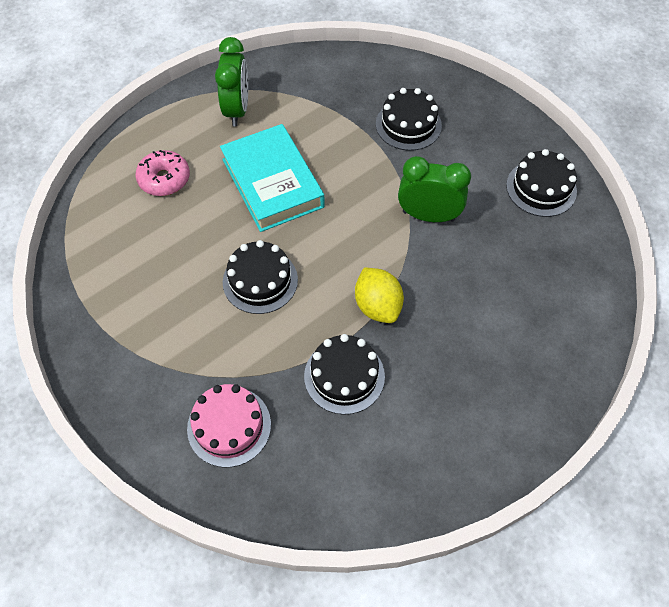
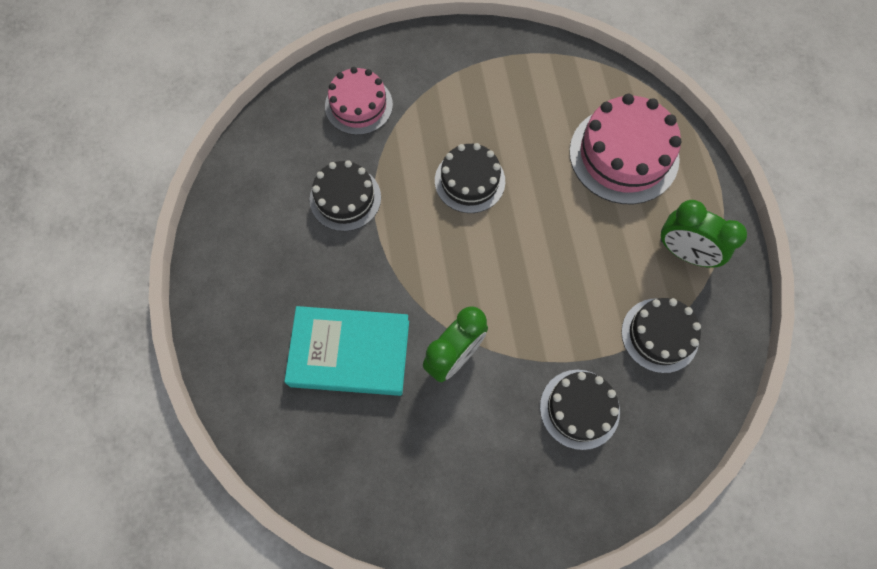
camera: 120 degrees right, 10 degrees up
pink donut [136,150,190,196] -> pink cake [569,94,682,204]
turquoise book [220,124,325,232] -> turquoise book moved to [284,306,409,396]
yellow lemon [355,267,404,323] -> none
black cake [506,149,577,217] -> black cake moved to [621,298,701,373]

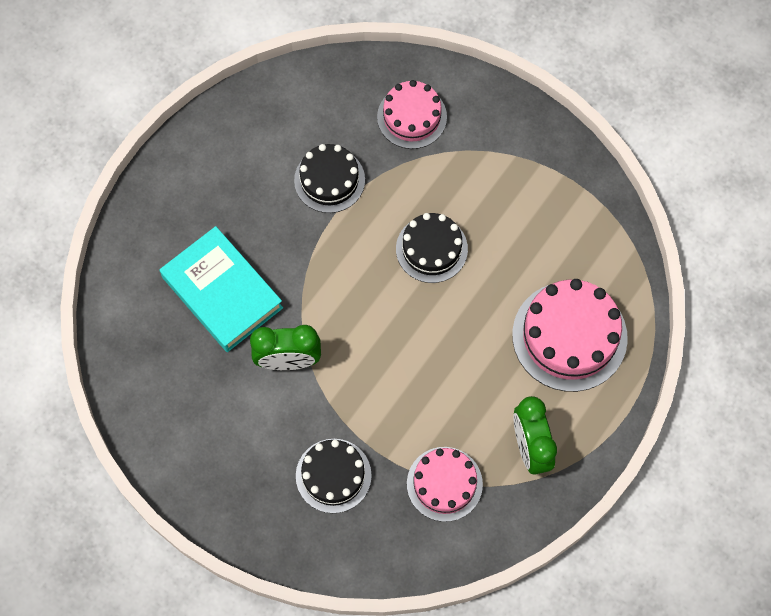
camera: 45 degrees right, 0 degrees up
black cake [621,298,701,373] -> pink cake [407,447,483,522]

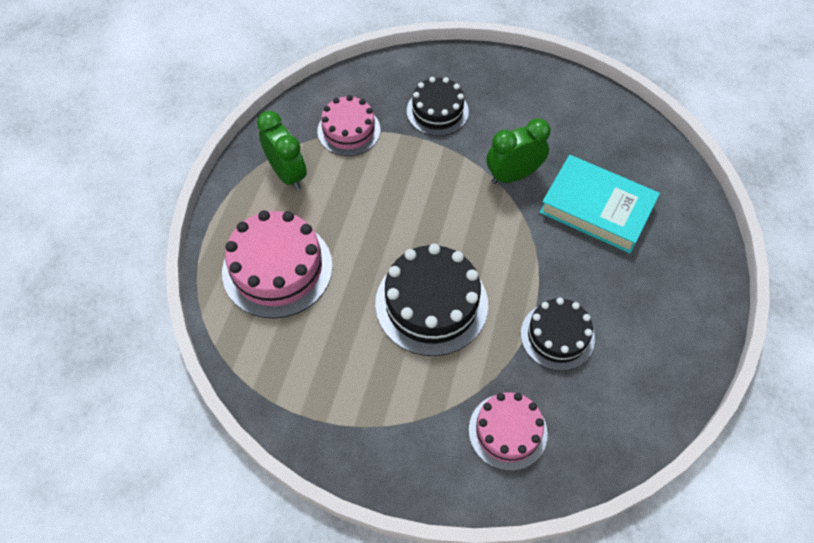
camera: 160 degrees right, 10 degrees down
black cake [396,213,468,283] -> black cake [375,243,488,356], size x1.56

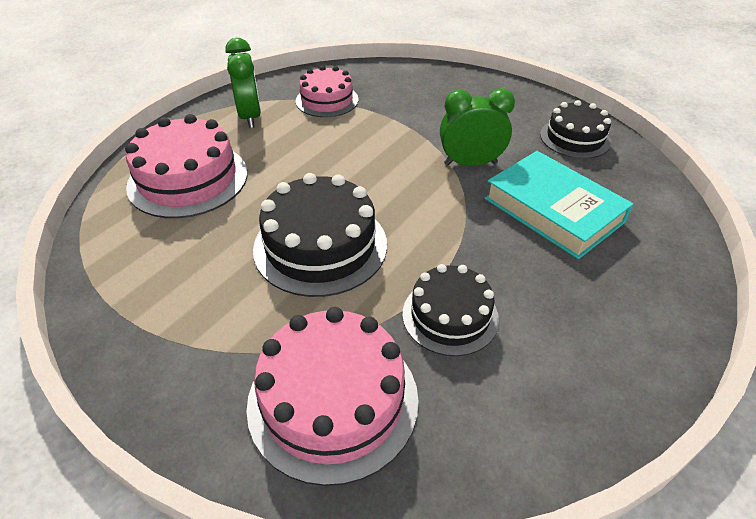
camera: 20 degrees right, 15 degrees down
black cake [407,77,469,136] -> black cake moved to [540,100,611,159]
pink cake [469,392,548,471] -> pink cake [247,307,419,486], size x1.56

